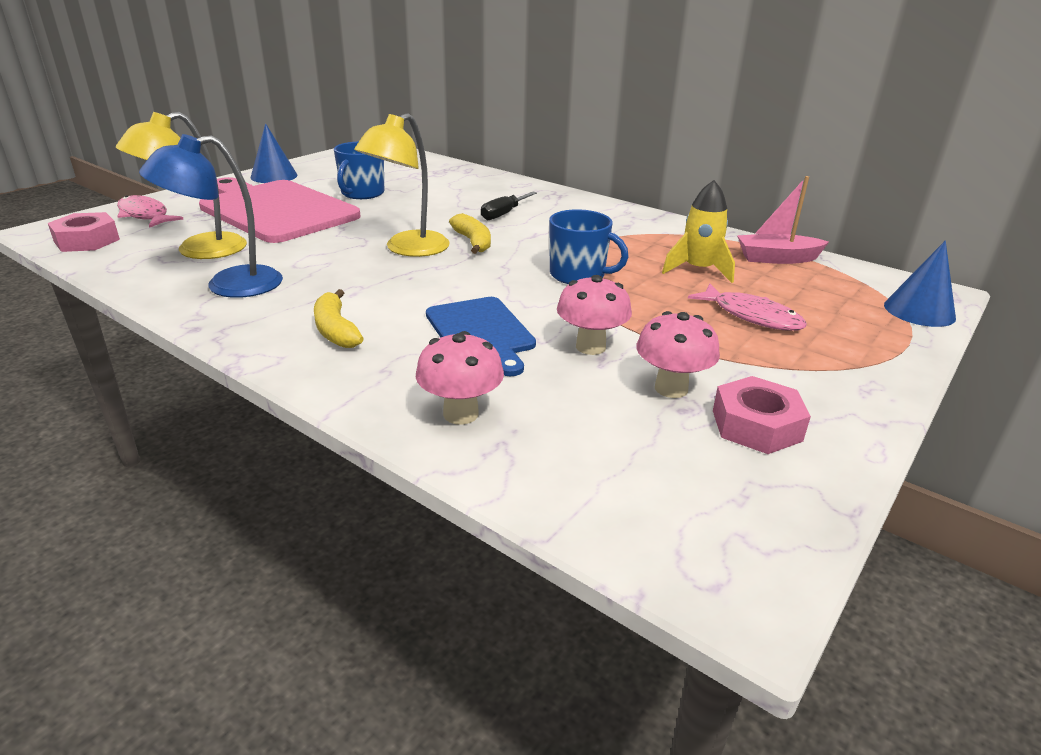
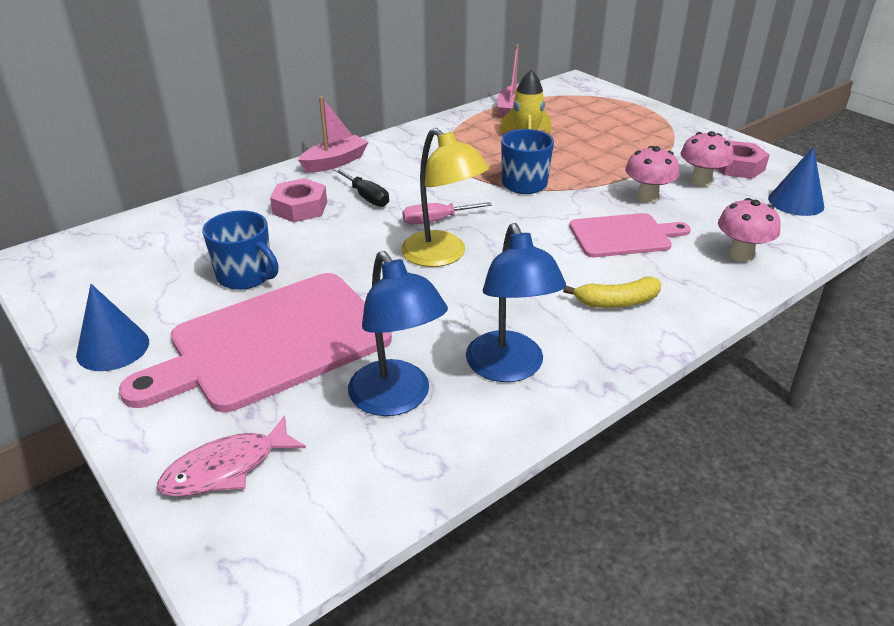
camera: 75 degrees left, 5 degrees up
pink nut [48,212,120,252] -> pink nut moved to [270,178,327,222]
yellow lamp [116,112,247,259] -> blue lamp [348,251,448,416]
blue cutting board [426,297,536,376] -> pink cutting board [569,213,691,257]
yellow banana [449,213,491,254] -> pink screwdriver [402,202,492,225]
pink fish [688,284,807,331] -> none
blue cone [884,241,956,327] -> blue cone moved to [768,147,824,216]
none -> pink boat [298,96,369,173]

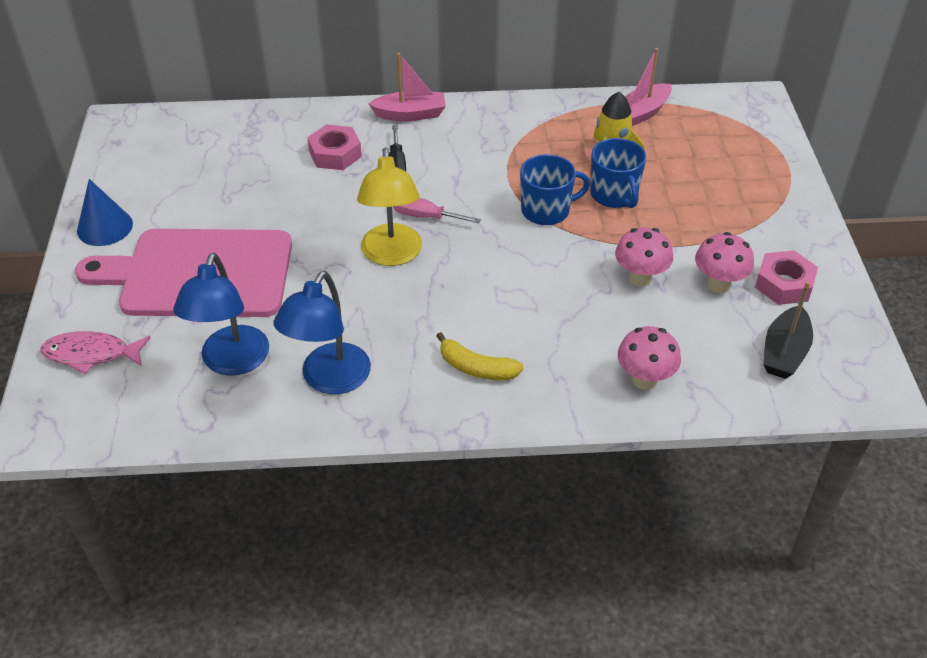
camera: 35 degrees right, 10 degrees up
blue mug [202,210,279,290] -> blue mug moved to [590,138,646,208]
pink cutting board [569,213,691,257] -> none
blue cone [768,147,824,216] -> black boat [763,281,813,379]

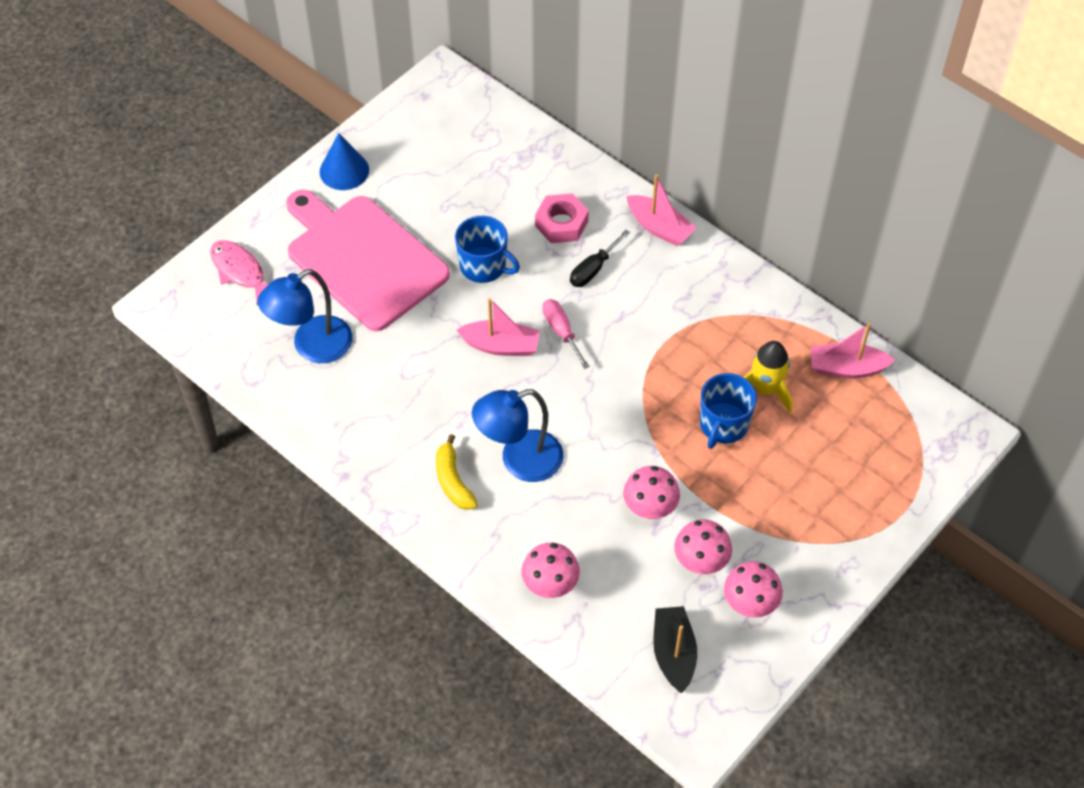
camera: 45 degrees right, 10 degrees up
blue lamp [273,271,371,394] -> blue lamp moved to [472,389,563,482]
yellow lamp [357,147,422,266] -> pink boat [456,298,540,356]
blue mug [520,154,590,225] -> blue mug moved to [455,216,520,283]
pink nut [755,250,818,305] -> pink mushroom [724,561,783,618]
black boat [763,281,813,379] -> black boat turned 105 degrees clockwise [653,606,697,693]

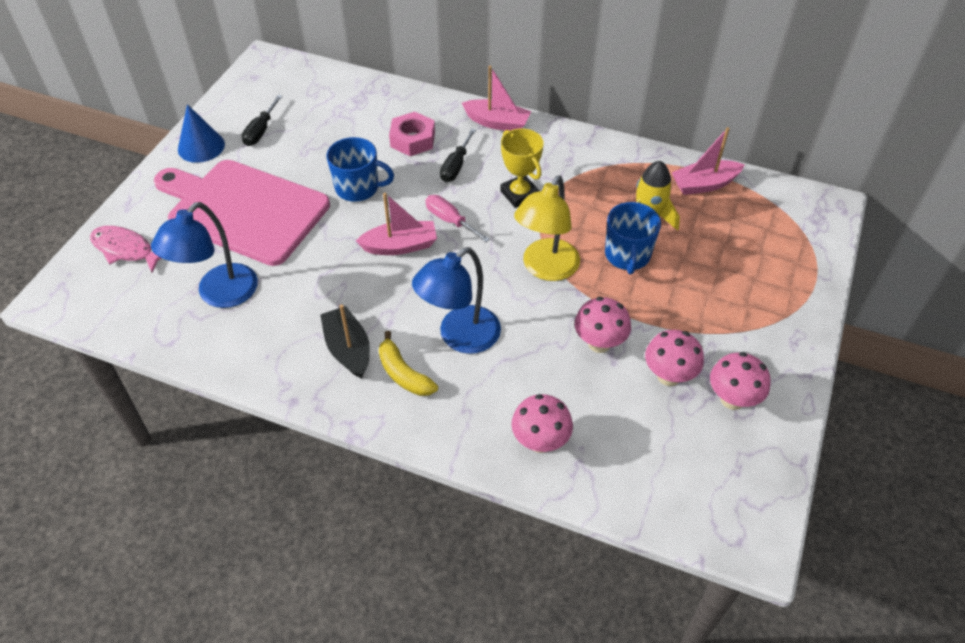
camera: 20 degrees left, 5 degrees down
black boat [653,606,697,693] -> black boat moved to [320,304,370,378]
none -> black screwdriver [242,95,282,146]
none -> yellow trophy [500,128,544,208]
none -> yellow lamp [514,176,580,281]

